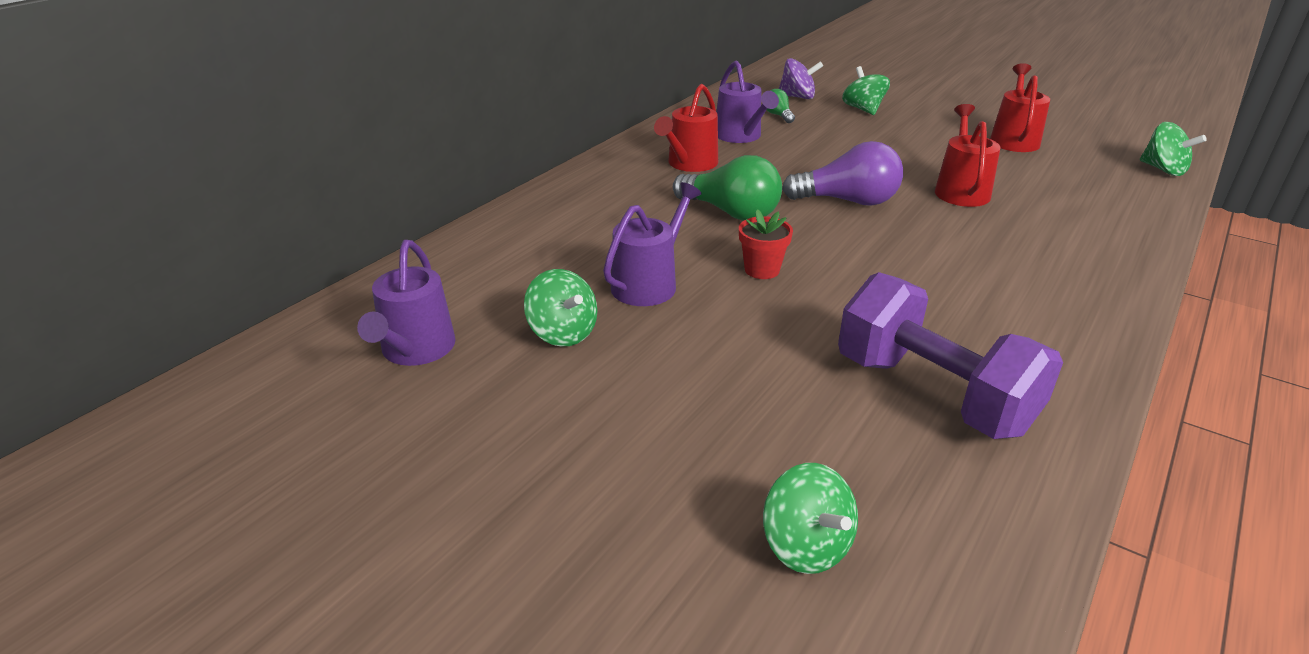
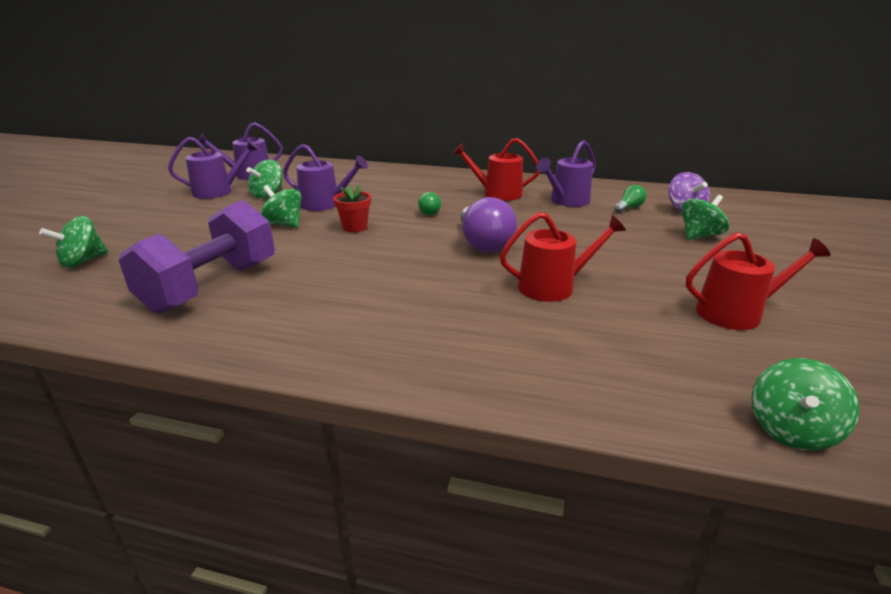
camera: 70 degrees right, 5 degrees down
green light bulb [673,155,782,221] -> green light bulb [418,192,441,215], size x0.49
none -> purple watering can [168,137,259,199]
none -> green spinning top [260,185,302,228]

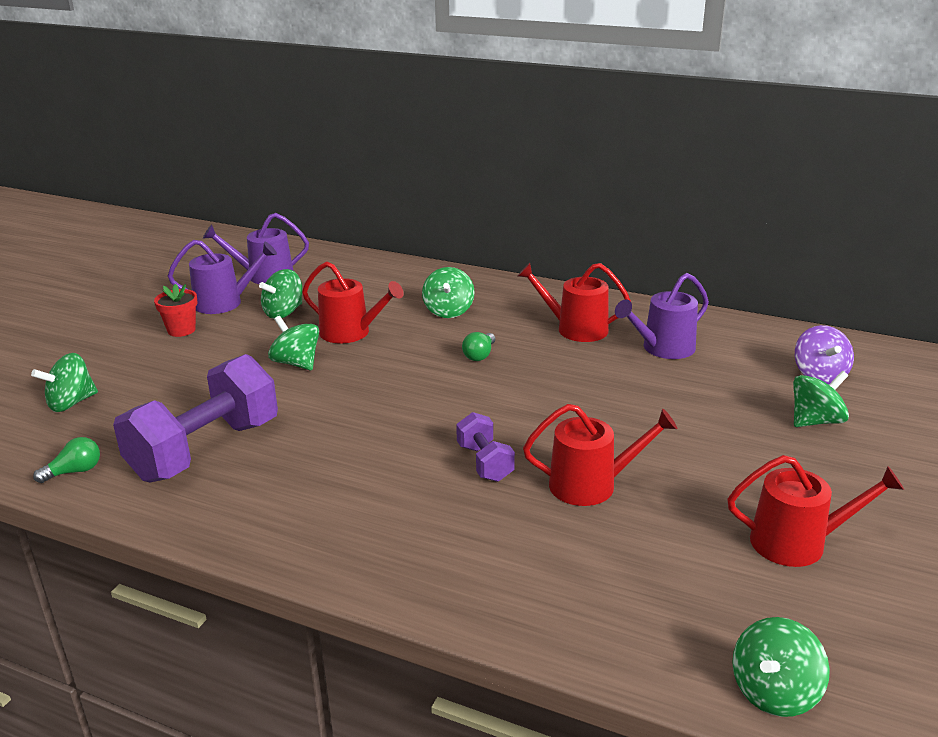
camera: 10 degrees right, 0 degrees up
purple watering can [283,144,368,211] -> red watering can [302,262,404,344]
red flower pot [334,185,371,233] -> red flower pot moved to [154,284,198,337]
purple light bulb [461,197,517,253] -> none
green light bulb [614,185,646,213] -> green light bulb moved to [33,437,100,483]
none -> green spinning top [422,267,475,318]
none -> purple dumbbell [456,412,515,482]

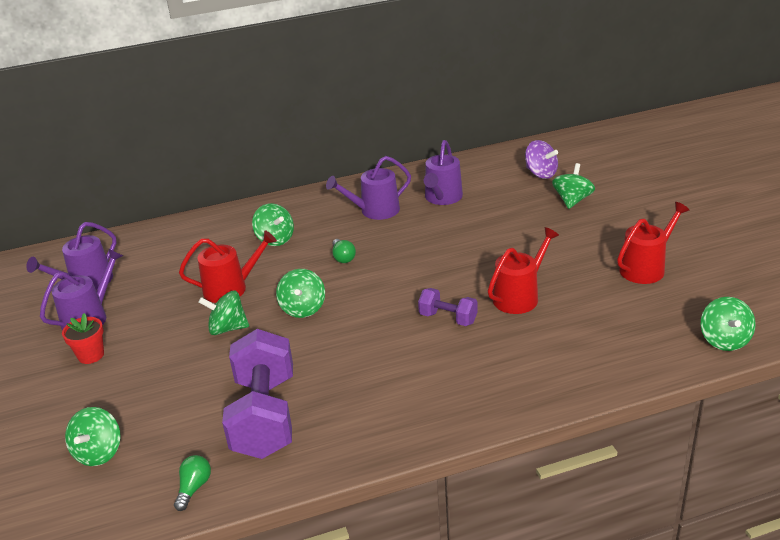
camera: 40 degrees left, 5 degrees up
green spinning top [259,269,302,319] -> green spinning top moved to [276,269,325,318]
red watering can [518,263,631,342] -> purple watering can [326,156,411,220]

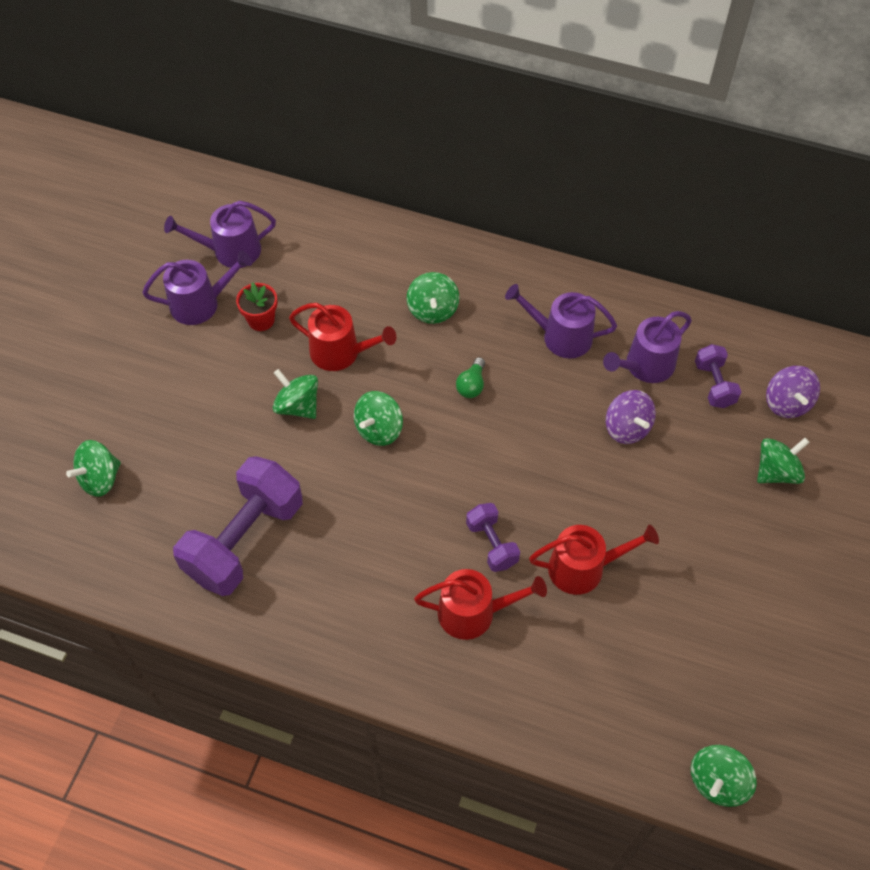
camera: 35 degrees right, 25 degrees up
red flower pot [62,313,104,364] -> red flower pot moved to [236,282,277,331]
green light bulb [174,455,211,511] -> none
red watering can [617,202,690,284] -> red watering can moved to [414,569,547,640]
none -> purple spinning top [606,390,656,444]
none -> purple dumbbell [695,344,741,408]

